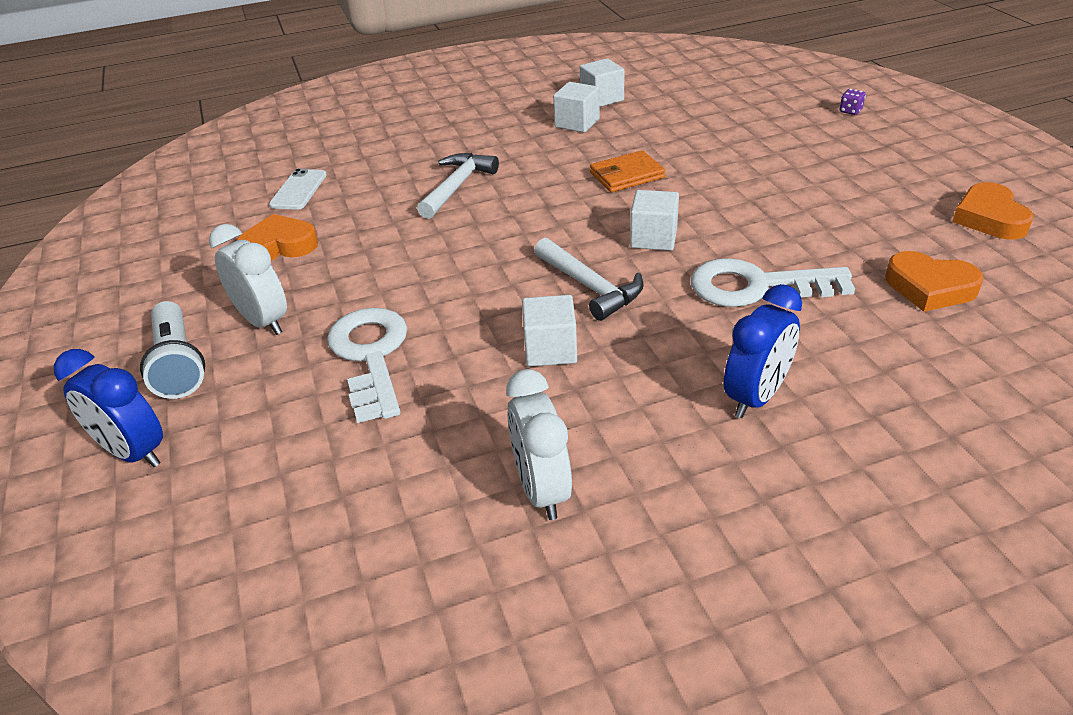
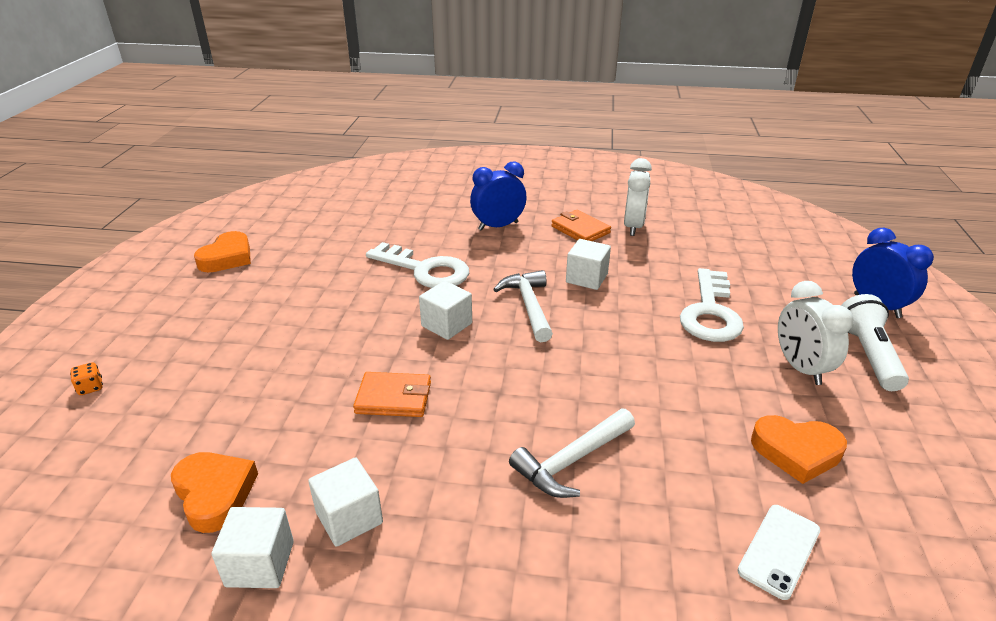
camera: 155 degrees left, 5 degrees down
purple dice [839,89,866,115] -> orange dice [70,362,103,395]
orange heart [885,251,984,312] -> orange heart moved to [171,452,258,533]
none -> orange wallet [551,209,611,241]

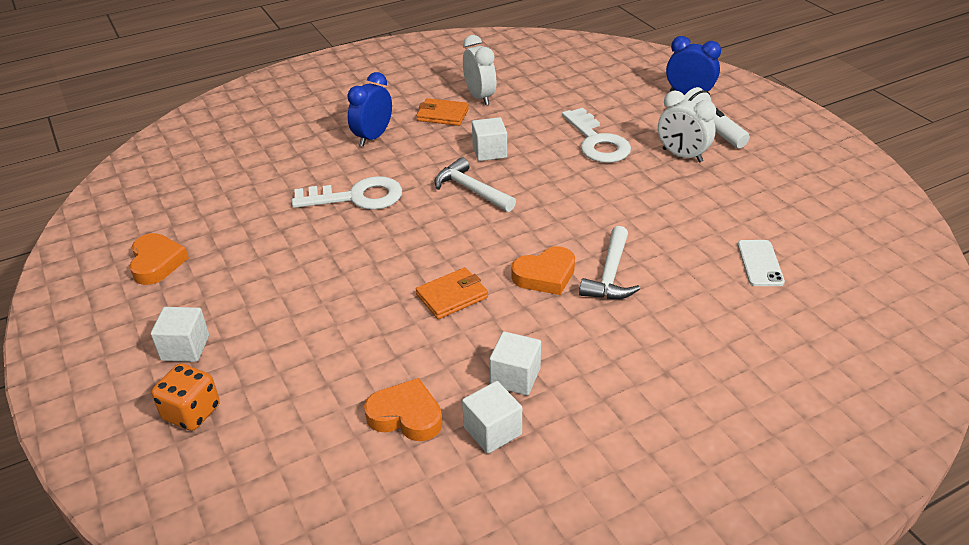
camera: 35 degrees left, 5 degrees up
orange dice [70,362,103,395] -> orange dice [151,364,220,431], size x1.99
white cube [419,281,472,340] -> white cube moved to [151,307,209,362]
orange heart [751,415,847,484] -> orange heart moved to [512,246,575,295]

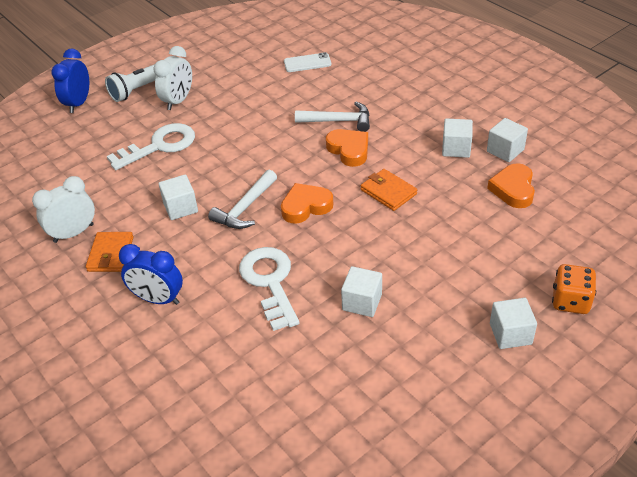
camera: 100 degrees left, 5 degrees up
orange heart [130,233,189,285] -> orange heart moved to [281,183,333,224]
none -> white cube [341,266,382,317]

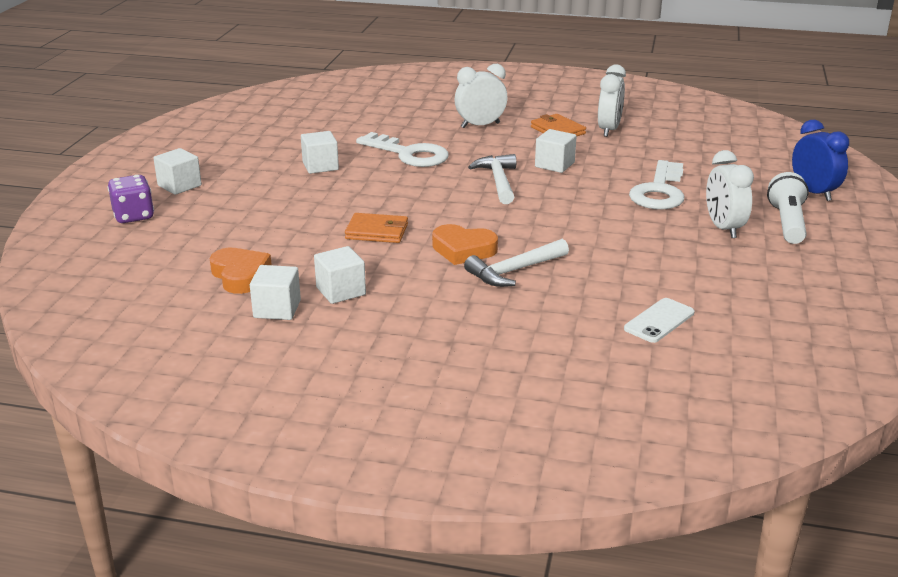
camera: 140 degrees right, 15 degrees down
blue clock [119,244,183,305] -> white clock [454,64,508,128]
orange heart [281,183,333,224] -> none
orange dice [552,264,596,314] -> purple dice [108,175,154,223]

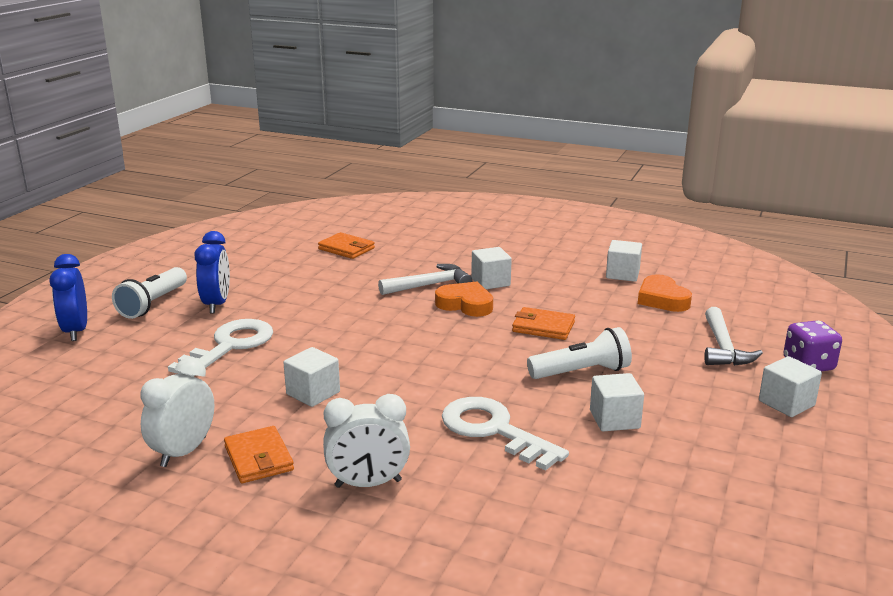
camera: 170 degrees left, 5 degrees down
white cube [314,246,366,304] -> white cube moved to [471,247,512,289]
white hammer [468,154,516,204] -> white hammer moved to [704,307,763,366]
white phone [624,298,695,343] -> orange wallet [318,232,375,259]
white clock [706,150,754,238] -> blue clock [194,231,230,313]
none -> white flashlight [527,327,632,379]

